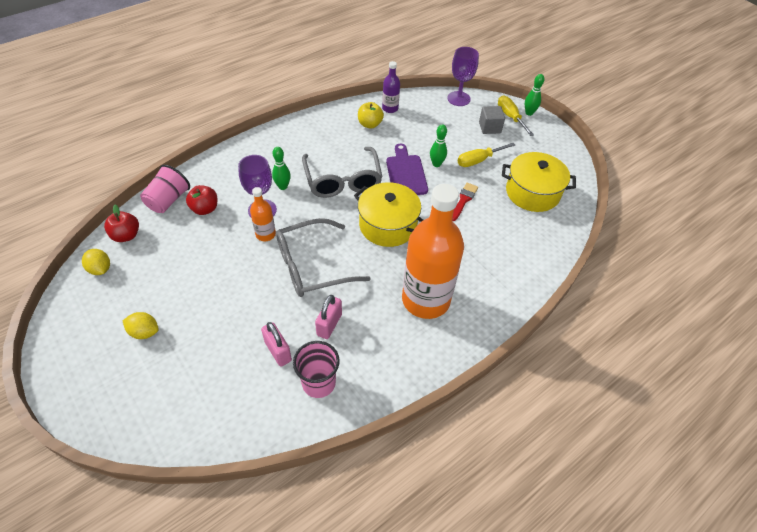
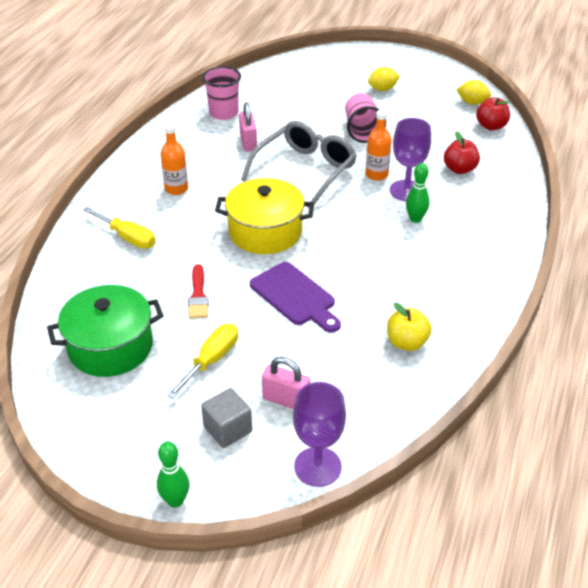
camera: 150 degrees right, 10 degrees down
pink cup [140,165,190,213] -> pink cup moved to [345,93,386,143]
pink padlock [261,322,292,367] -> pink padlock moved to [262,357,310,409]
grey glasses [302,147,383,198] -> none
purple bottle [382,61,400,113] -> none
orange bottle [402,184,464,319] -> orange bottle [160,124,188,195], size x0.45
green bowling pin [430,124,447,167] -> none
yellow screwdriver [498,96,534,136] -> yellow screwdriver moved to [83,207,156,249]
yellow pot [502,152,576,212] -> green pot [47,285,163,377]

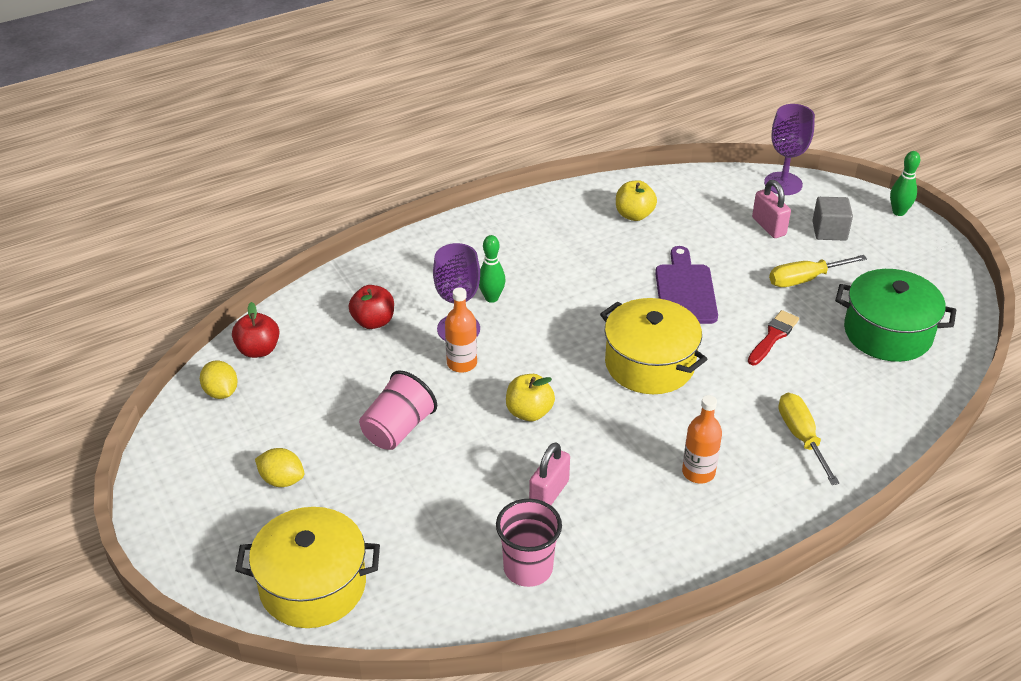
camera: 140 degrees left, 0 degrees up
grey glasses [241,121,357,208] -> yellow apple [506,374,555,421]
none -> yellow pot [235,507,380,628]

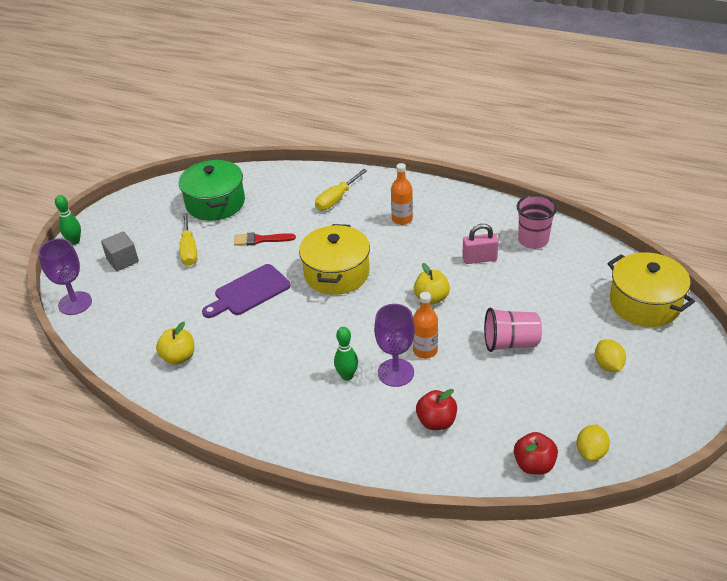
camera: 125 degrees left, 0 degrees up
pink padlock [752,180,791,238] -> none
yellow screwdriver [769,255,867,287] -> yellow screwdriver turned 45 degrees clockwise [180,213,197,266]

